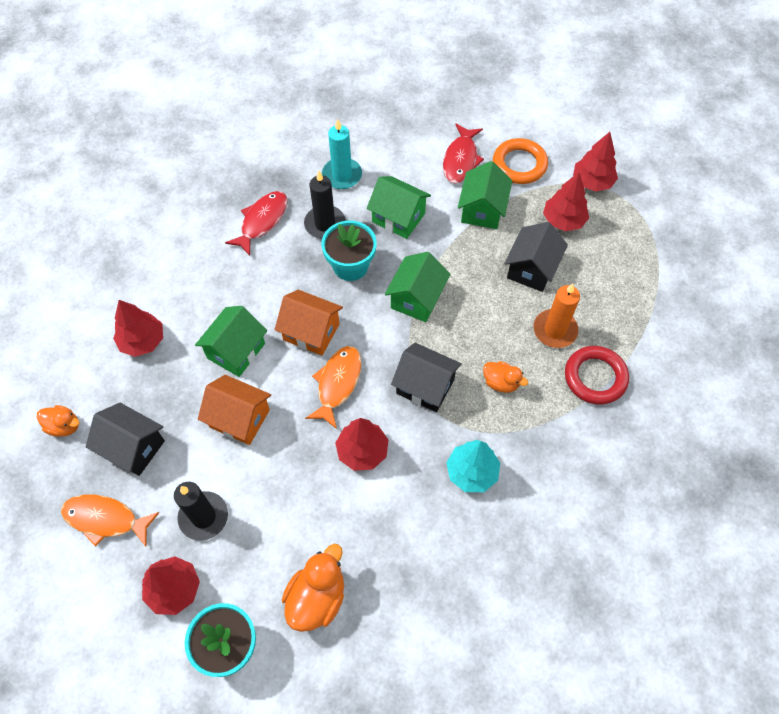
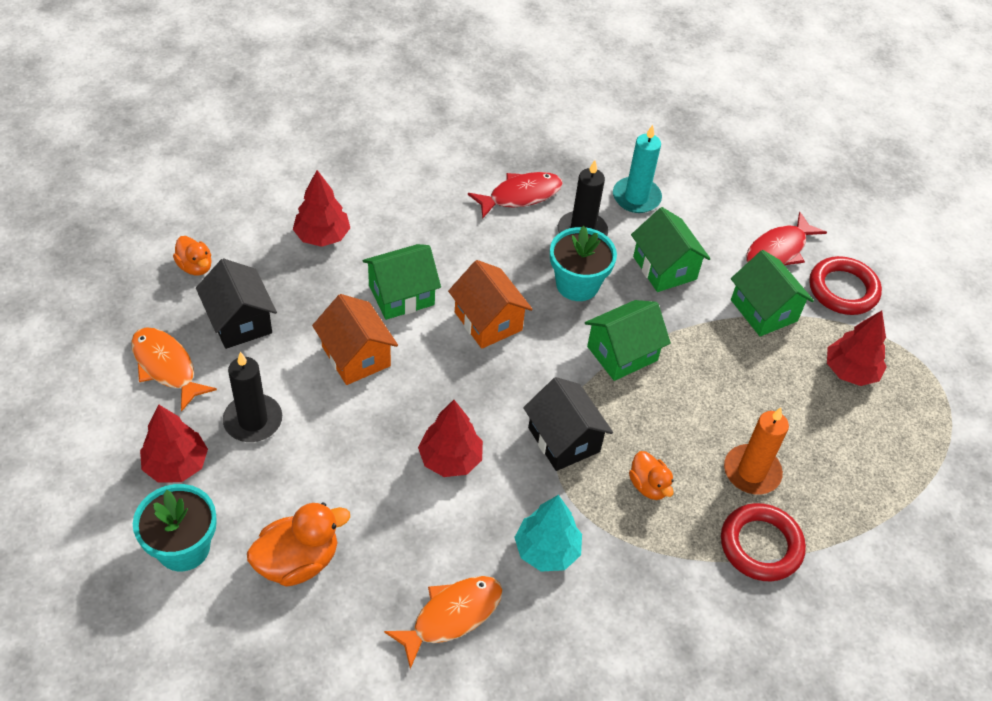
camera: 30 degrees right, 10 degrees down
orange fish [305,346,362,429] -> orange fish moved to [384,576,503,669]
green house [458,161,512,229] -> green house turned 75 degrees counterclockwise [731,250,814,336]
orange ring [493,138,548,184] -> red ring [809,256,882,315]
black house [504,222,568,292] -> none
red tree [573,132,618,191] -> none

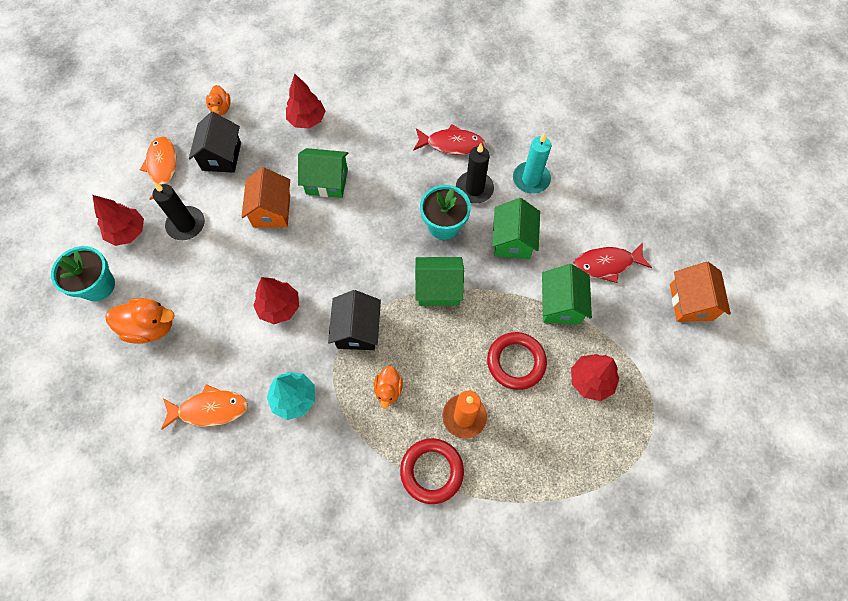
camera: 35 degrees right, 15 degrees up
orange house [448,260,533,349] -> orange house moved to [670,262,731,322]
red ring [809,256,882,315] -> red ring moved to [487,332,547,390]

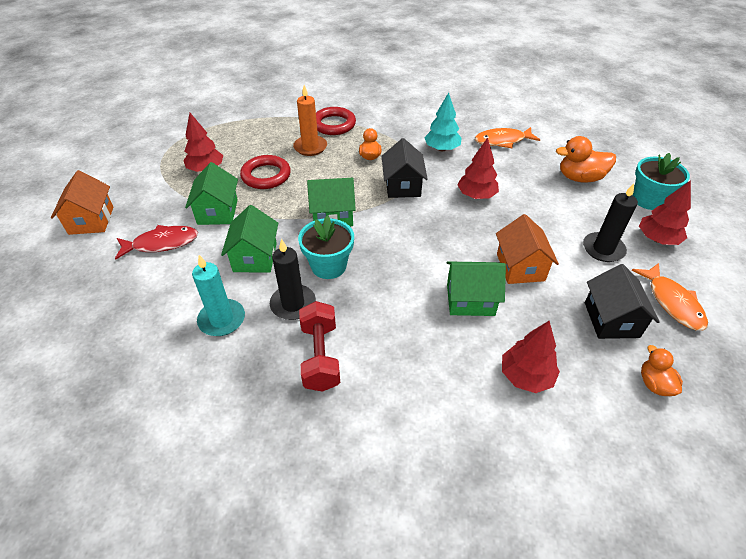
camera: 175 degrees right, 20 degrees down
red fish [413,124,486,155] -> red dumbbell [299,301,340,392]

